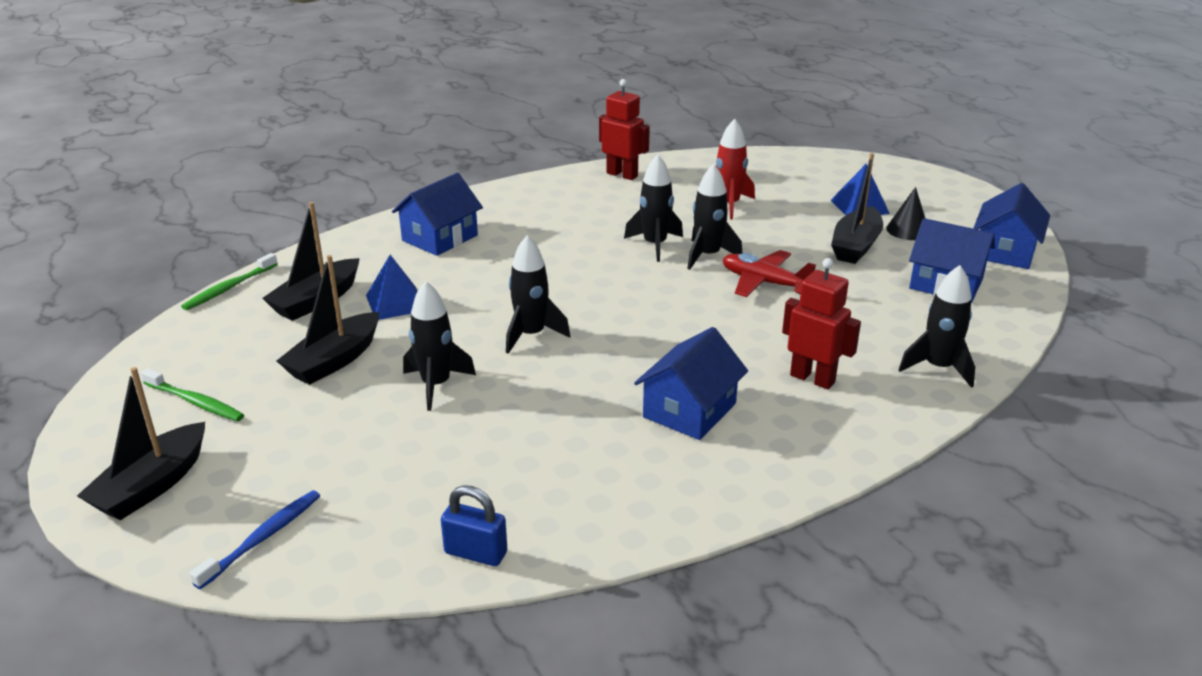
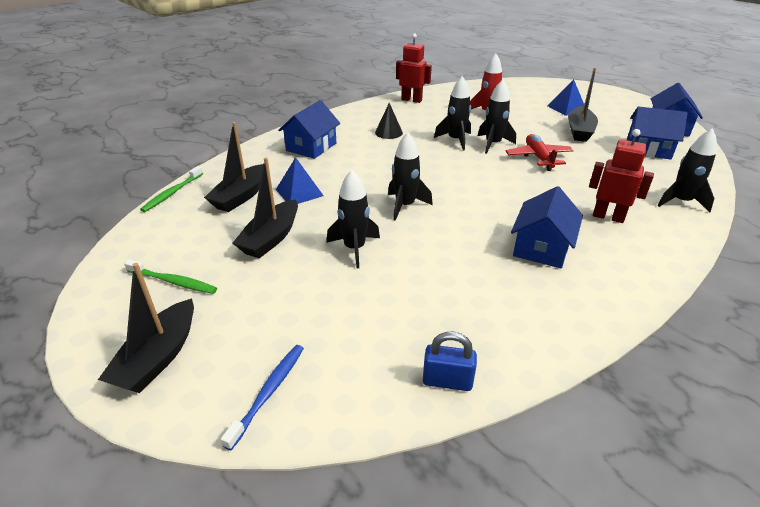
camera: 10 degrees left, 5 degrees up
red plane [723,250,816,297] -> red plane turned 60 degrees clockwise [506,134,574,171]
black cone [886,187,926,240] -> black cone moved to [375,103,403,139]

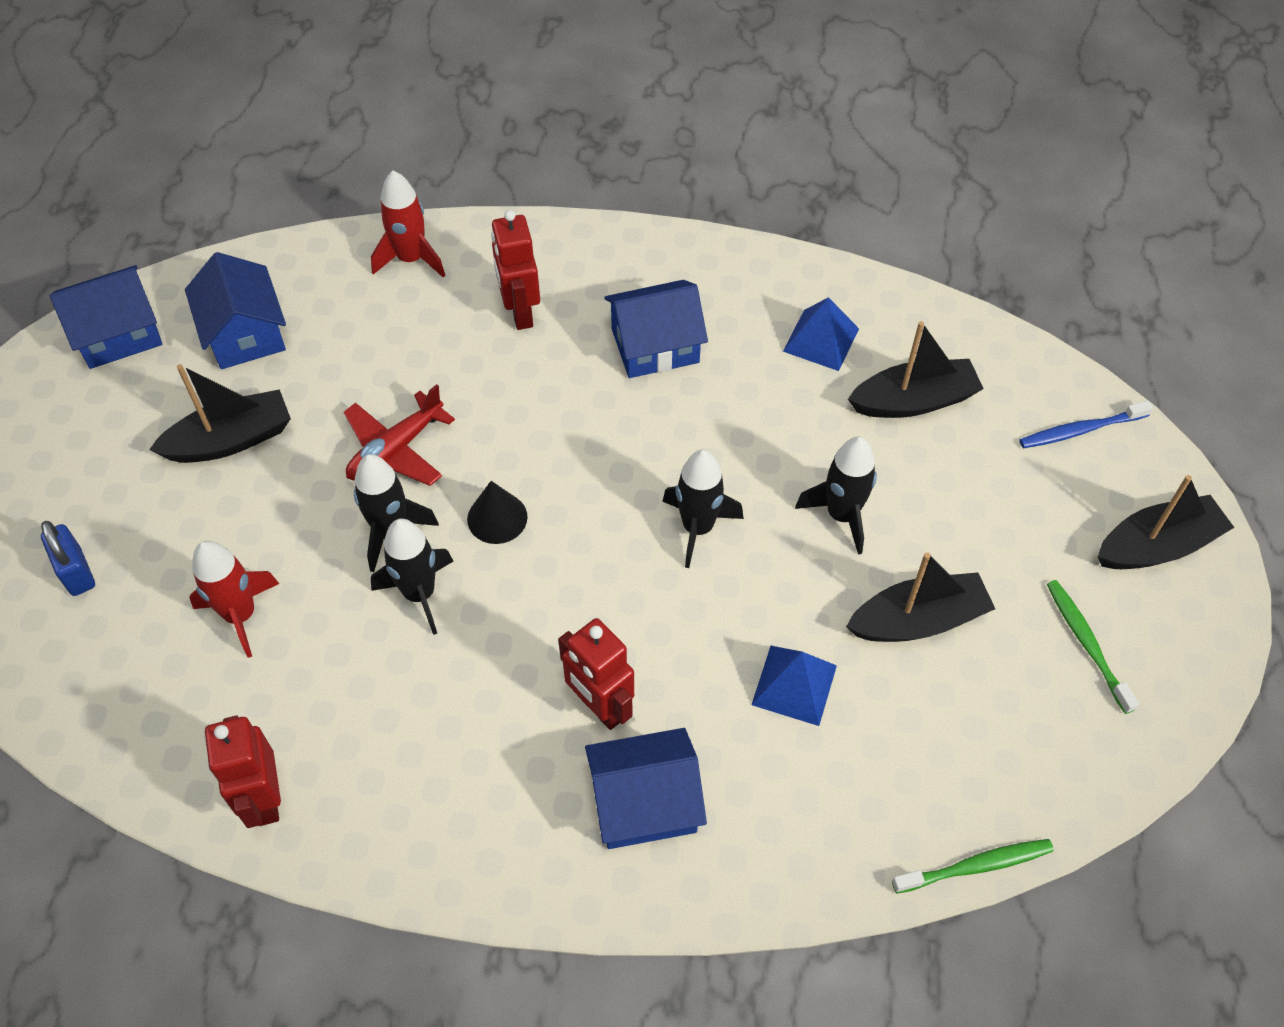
camera: 130 degrees left, 20 degrees up
black boat [204,122,263,212] -> black boat moved to [848,321,984,418]
black cone [375,103,403,139] -> black cone moved to [467,481,528,544]
blue padlock [423,332,477,391] -> blue padlock moved to [41,521,95,596]
blue pyramid [548,79,584,116] -> blue pyramid moved to [783,297,859,371]
black rocket [658,128,717,212] -> red rocket [371,171,446,278]
none -> red robot [558,618,634,730]

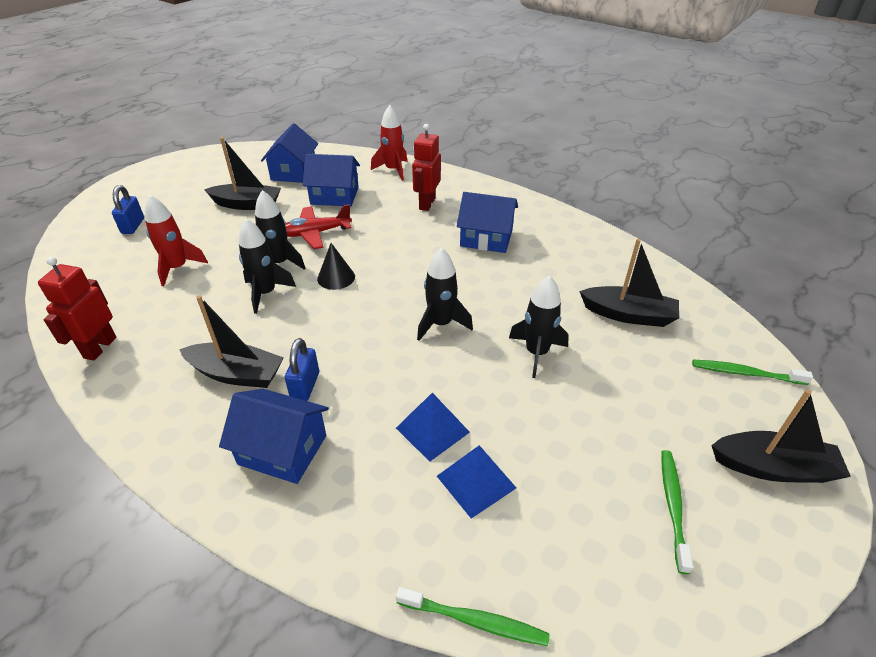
camera: 30 degrees right, 15 degrees down
blue house [50,265,162,369] -> blue house moved to [303,154,360,207]
red robot [558,618,634,730] -> blue padlock [285,338,319,401]
blue pyramid [783,297,859,371] -> blue pyramid moved to [437,445,516,519]
black boat [846,552,995,642] -> black boat moved to [179,295,284,388]
blue toothbrush [1019,400,1153,448] -> green toothbrush [692,360,813,385]

